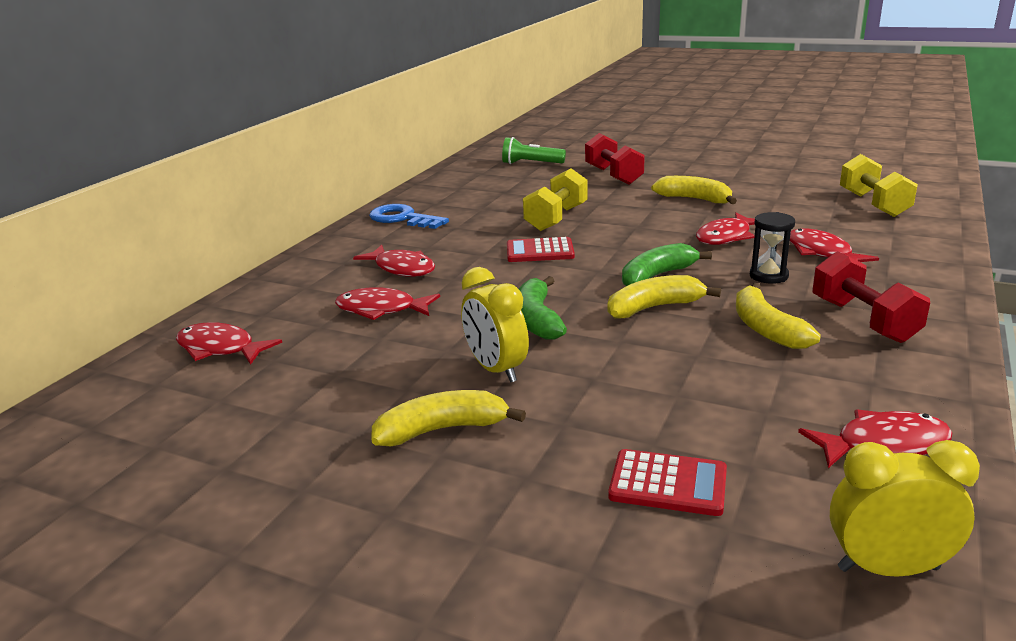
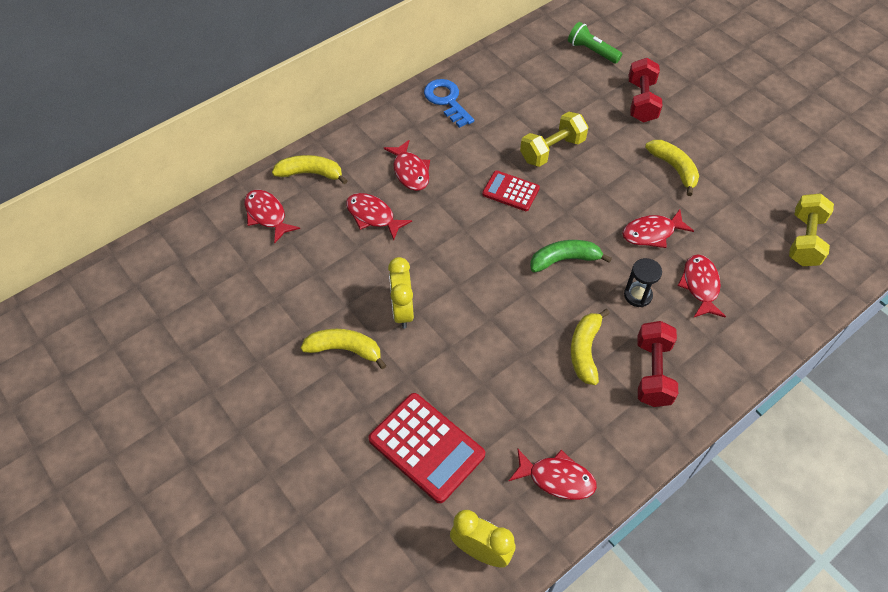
camera: 25 degrees right, 30 degrees up
green banana [519,276,567,340] -> none
yellow banana [608,275,721,319] -> yellow banana moved to [272,155,348,184]
red calculator [608,449,727,516] -> red calculator [368,393,485,503], size x1.66

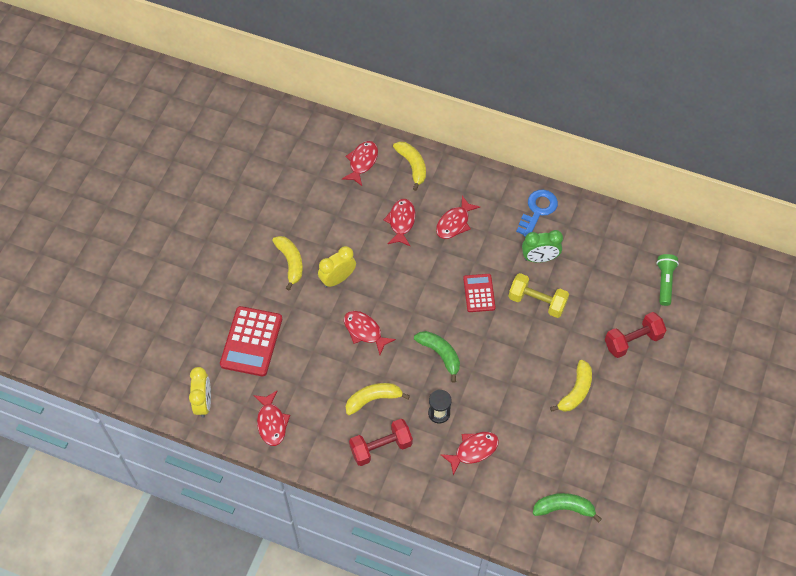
camera: 60 degrees right, 5 degrees up
red fish [622,209,694,248] -> red fish moved to [344,311,396,355]
yellow dumbbell [789,193,834,266] -> green banana [533,493,602,523]
none -> green clock [522,230,563,263]

